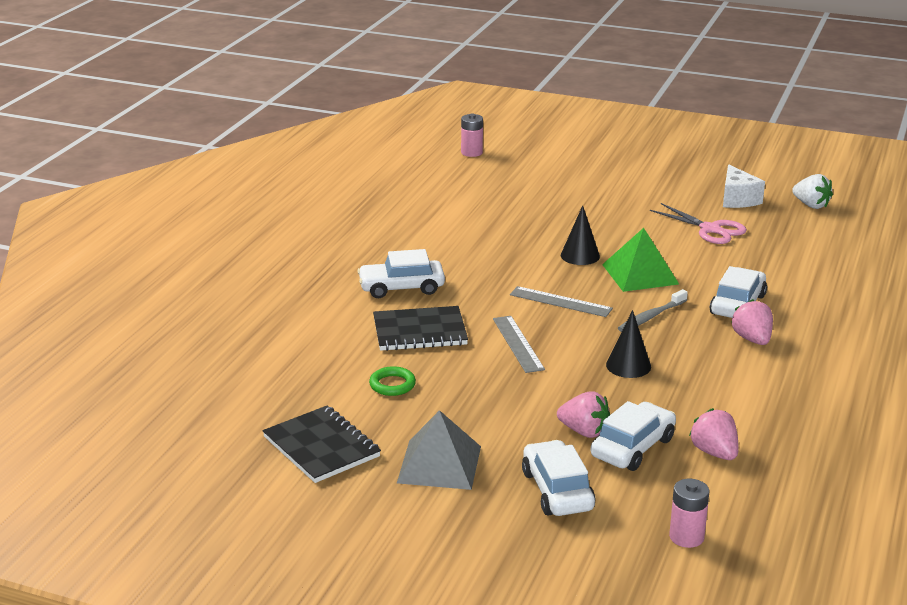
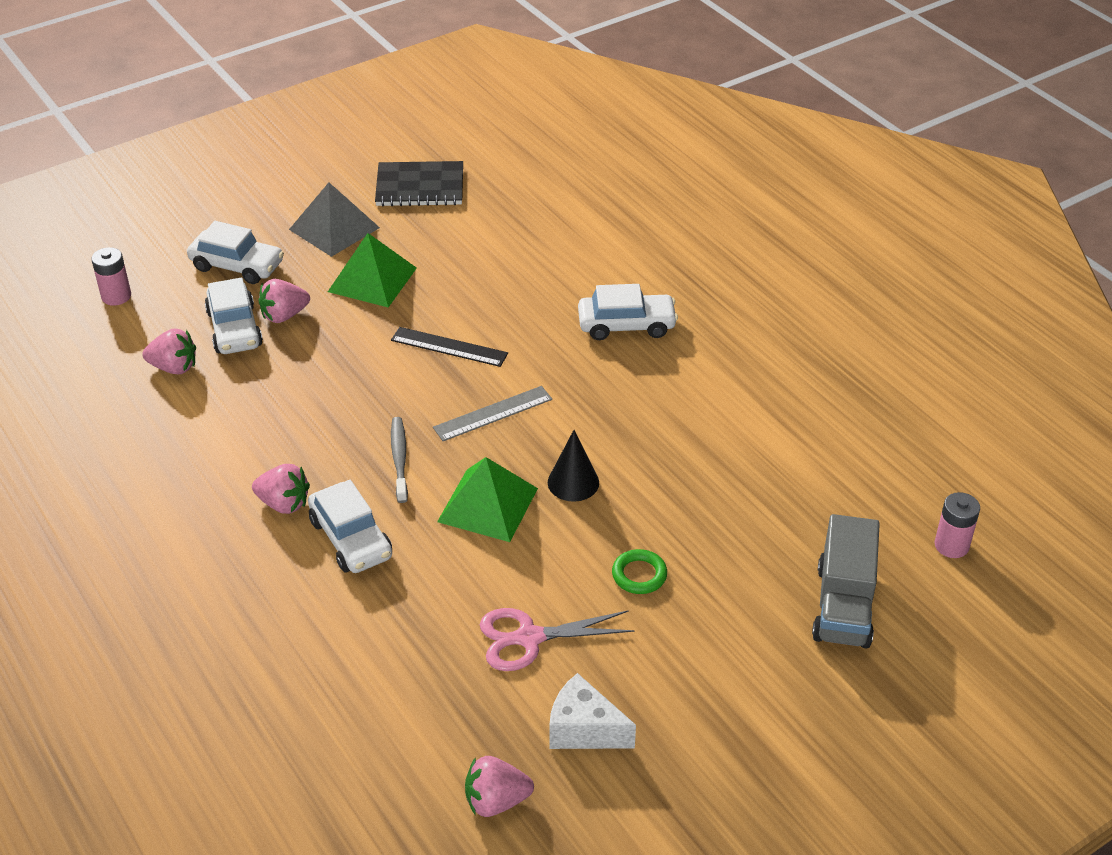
camera: 125 degrees right, 15 degrees up
white car [357,249,445,298] -> white car turned 60 degrees clockwise [578,284,678,340]
green ring [369,366,416,396] -> green ring moved to [612,549,667,594]
black notebook [373,306,468,351] -> none
grey ruler [493,316,545,373] -> black ruler [391,327,508,367]
black cone [606,310,651,378] -> none
white strawberry [792,174,833,209] -> pink strawberry [465,756,534,817]
none -> green pyramid [328,233,417,307]
none -> grey truck [812,514,880,649]

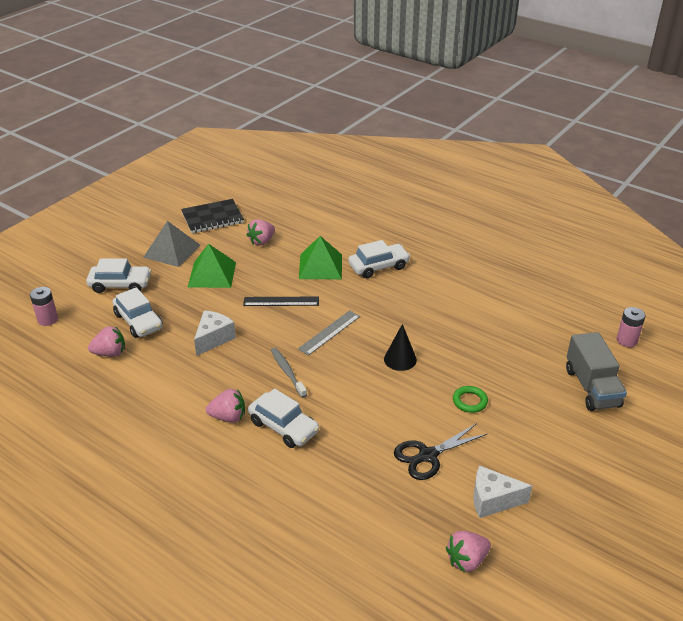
camera: 20 degrees left, 5 degrees down
pink strawberry [259,279,310,323] -> pink strawberry moved to [247,219,275,246]
green pyramid [437,457,538,542] -> green pyramid moved to [299,236,342,279]
pink scissors [480,608,635,671] -> black scissors [394,423,487,480]
none -> white cheese [194,310,236,356]

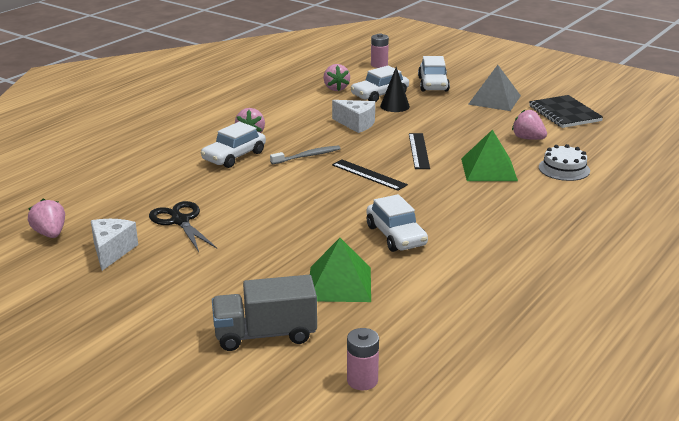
camera: 90 degrees right, 10 degrees down
green pyramid [188,244,236,288] -> green pyramid moved to [310,238,371,302]
grey ruler [298,310,360,356] -> black ruler [332,159,408,191]
white car [348,240,410,278] -> white car moved to [366,194,428,252]
black cone [384,324,417,371] -> black cone moved to [380,67,410,112]
green ring [453,386,488,413] -> none
none -> white cake [539,144,590,181]

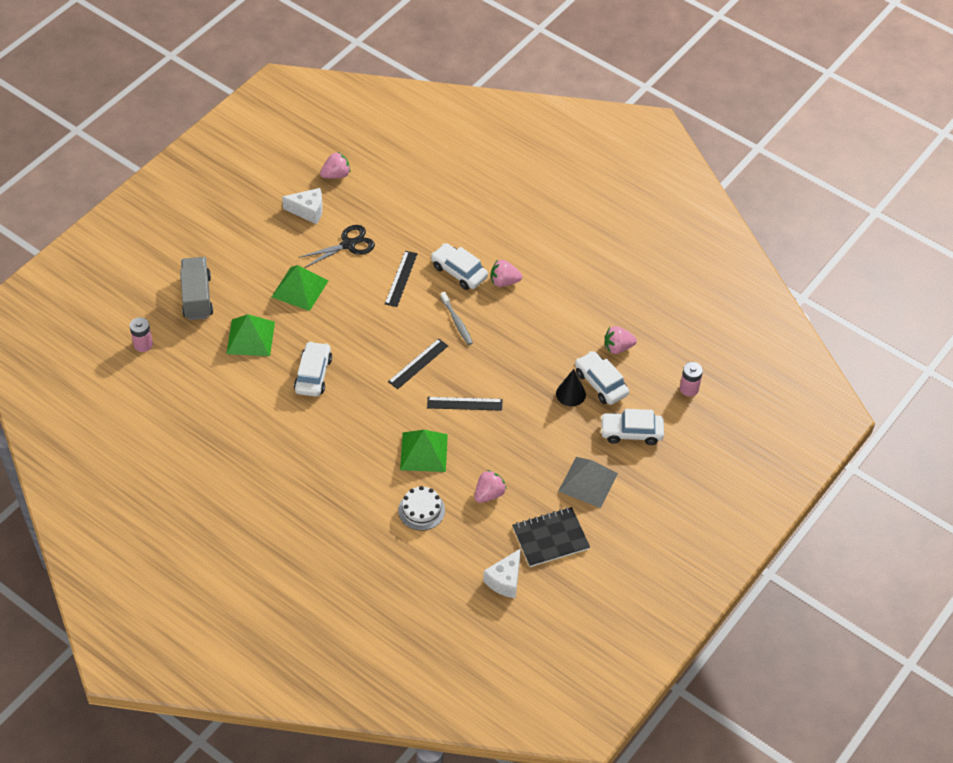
camera: 90 degrees right, 25 degrees up
white cheese [332,100,375,133] -> white cheese moved to [483,548,521,598]
white car [366,194,428,252] -> white car turned 120 degrees clockwise [294,341,332,397]
none -> green pyramid [272,265,328,311]
none -> black ruler [385,251,418,307]

